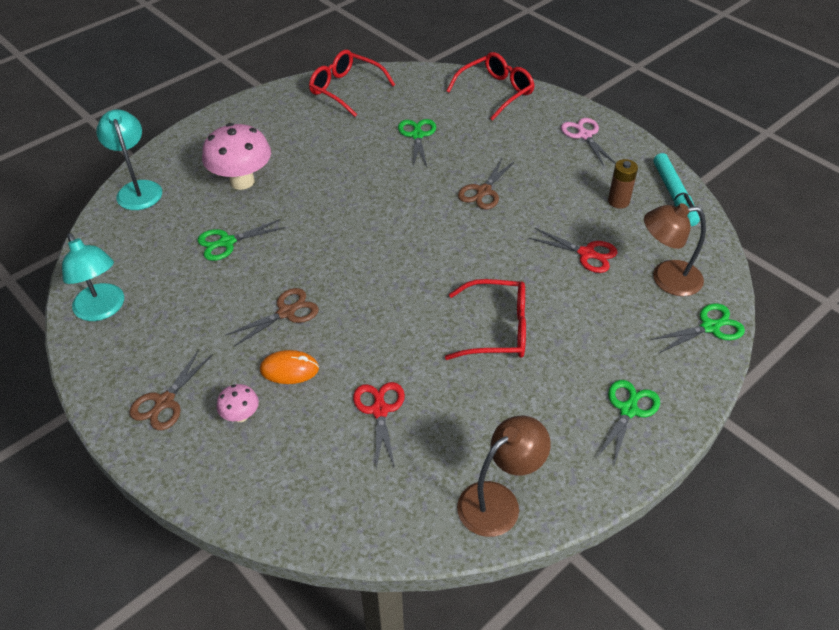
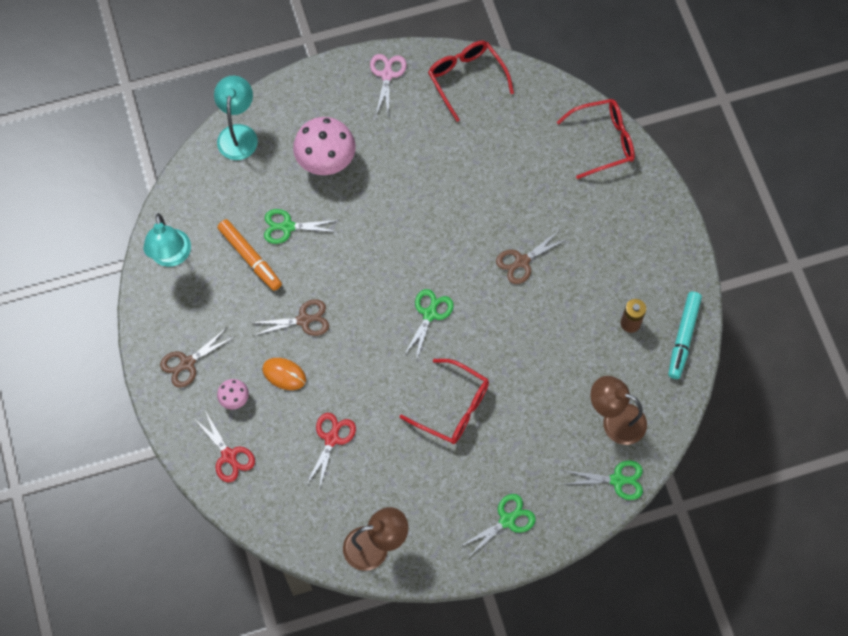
camera: 25 degrees right, 20 degrees up
green scissors [398,119,436,167] -> green scissors moved to [403,289,454,360]
red scissors [529,228,617,273] -> red scissors moved to [195,411,255,483]
pink scissors [561,118,616,166] -> pink scissors moved to [370,54,407,118]
none -> orange marker [217,219,282,291]

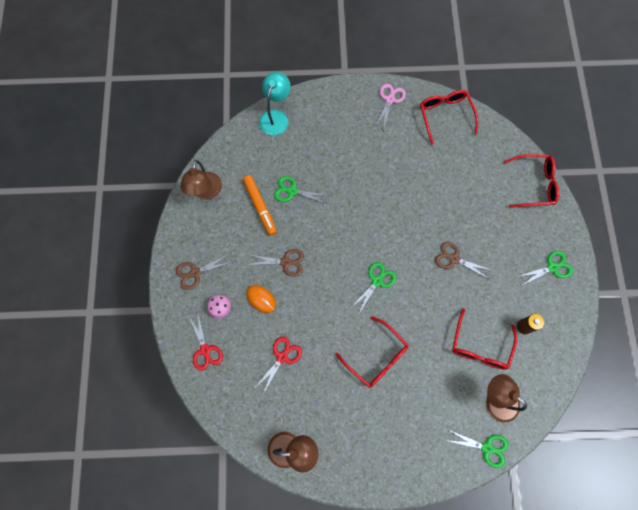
camera: 15 degrees right, 5 degrees up
turquoise lamp [143,213,191,267] -> brown lamp [180,160,222,200]
pink mushroom [293,117,356,175] -> none
green scissors [459,494,536,558] -> green scissors moved to [517,251,573,286]
brown scissors [496,230,567,284] -> brown scissors turned 45 degrees clockwise [435,242,493,279]
turquoise marker [668,292,702,379] -> none
none -> red glasses [452,308,517,370]

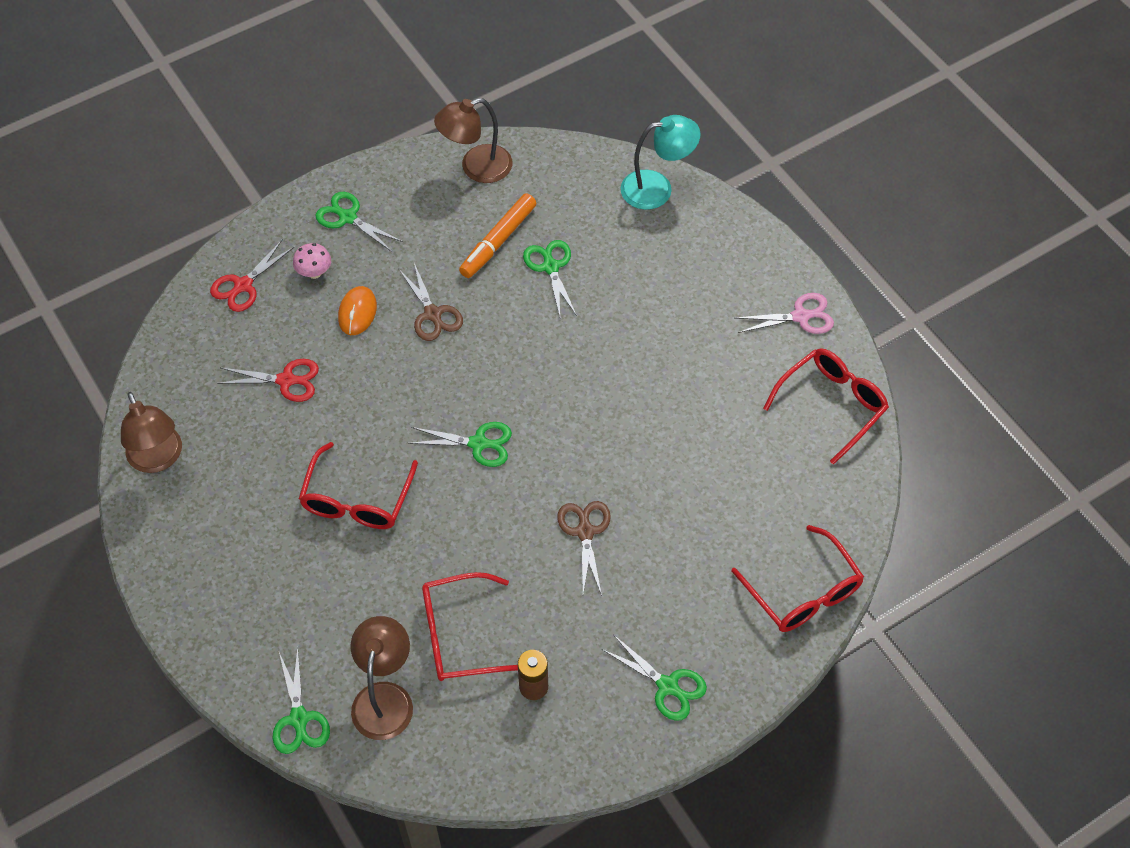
camera: 60 degrees right, 15 degrees down
brown scissors [176,254,233,290] -> green scissors [315,192,403,252]

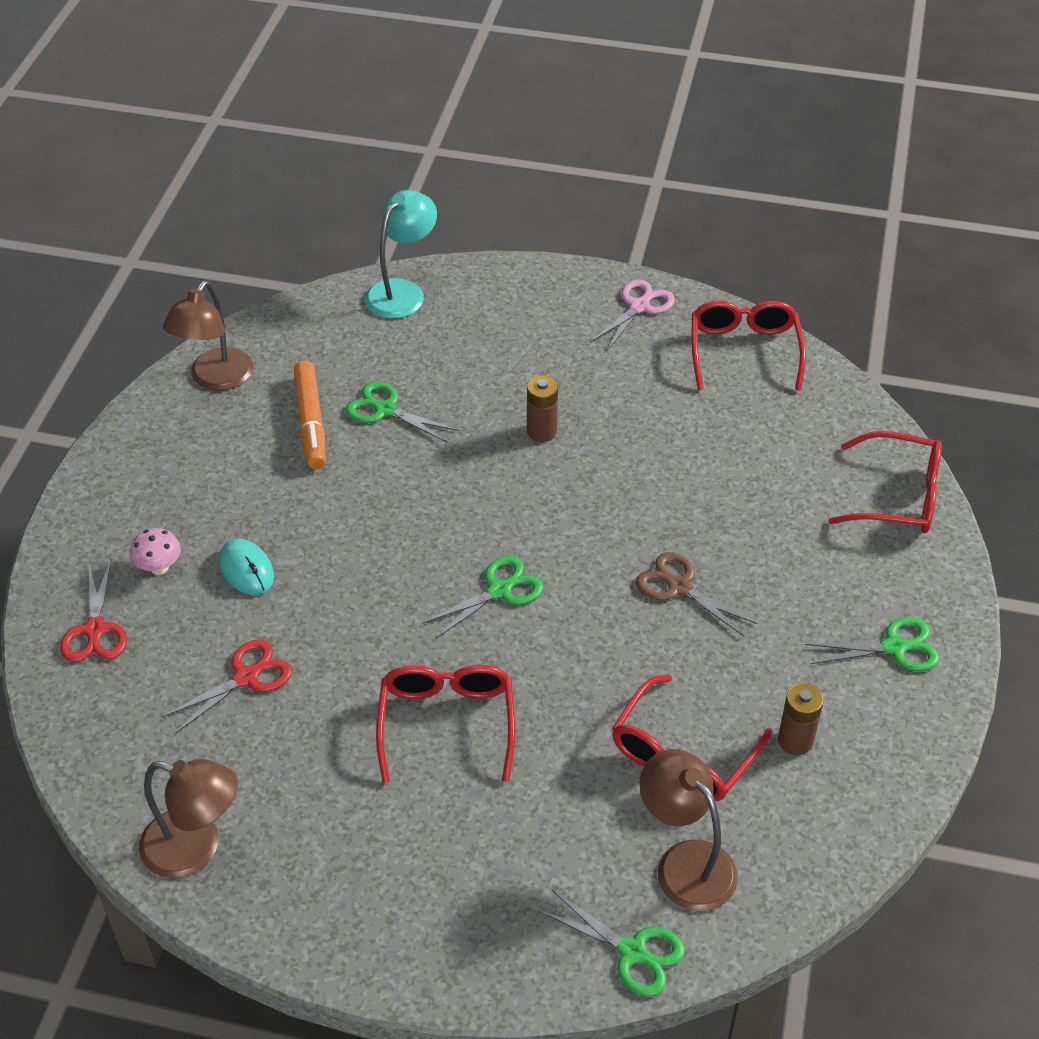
camera: 45 degrees left, 10 degrees down
red glasses [299,442,418,529] -> red glasses turned 150 degrees counterclockwise [376,665,515,783]
green scissors [315,192,403,252] -> none
orange mouse [338,286,377,335] -> turquoise mouse [219,539,274,595]
brown scissors [398,263,463,341] -> none
none -> brown battery [527,376,558,442]

